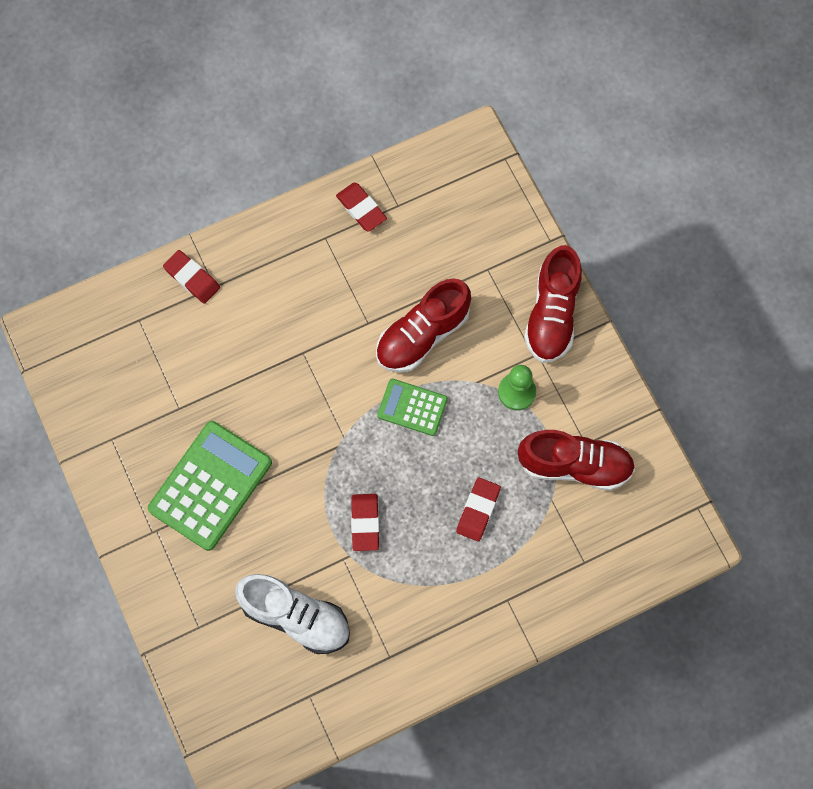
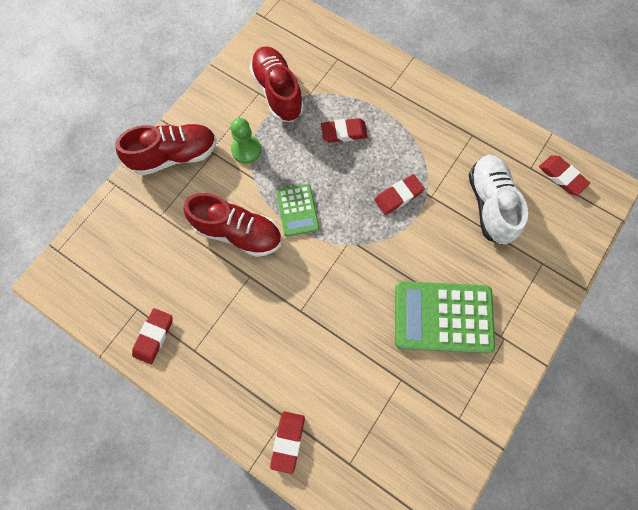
camera: 120 degrees left, 0 degrees up
none -> red eraser [539,155,590,195]

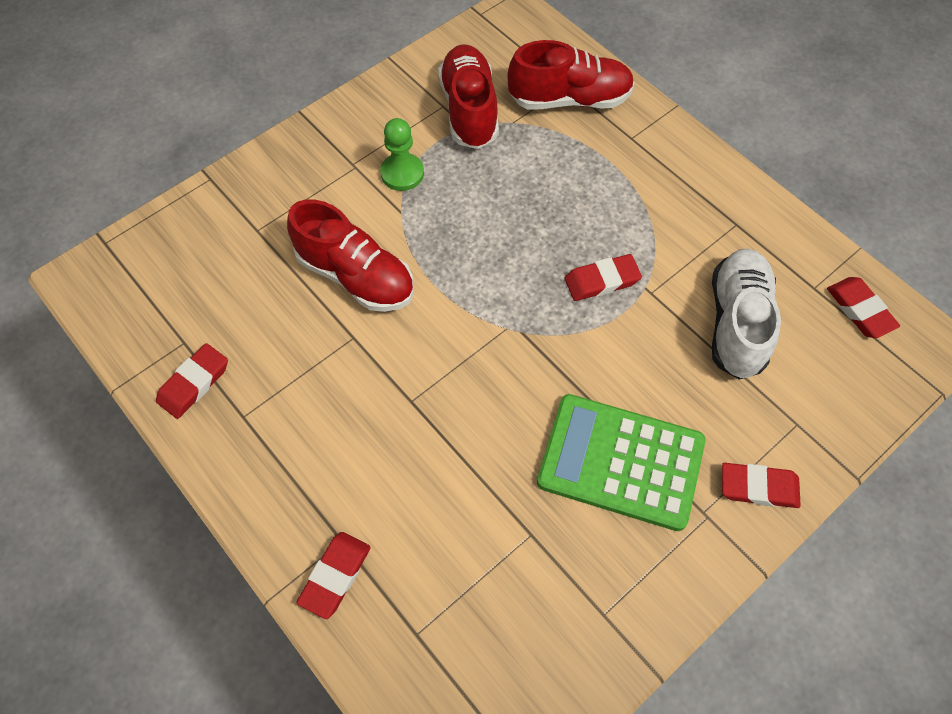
camera: 15 degrees right, 10 degrees down
red shoe [116,124,217,175] -> red shoe moved to [508,40,635,109]
green calculator [276,184,319,236] -> none
red eraser [321,118,368,143] -> red eraser moved to [722,463,801,508]

